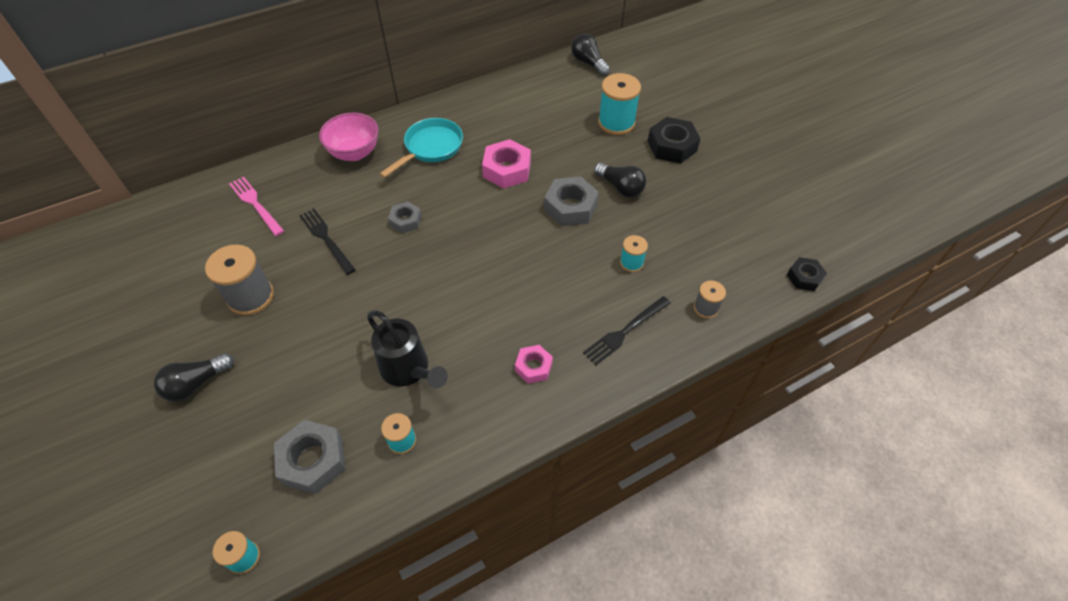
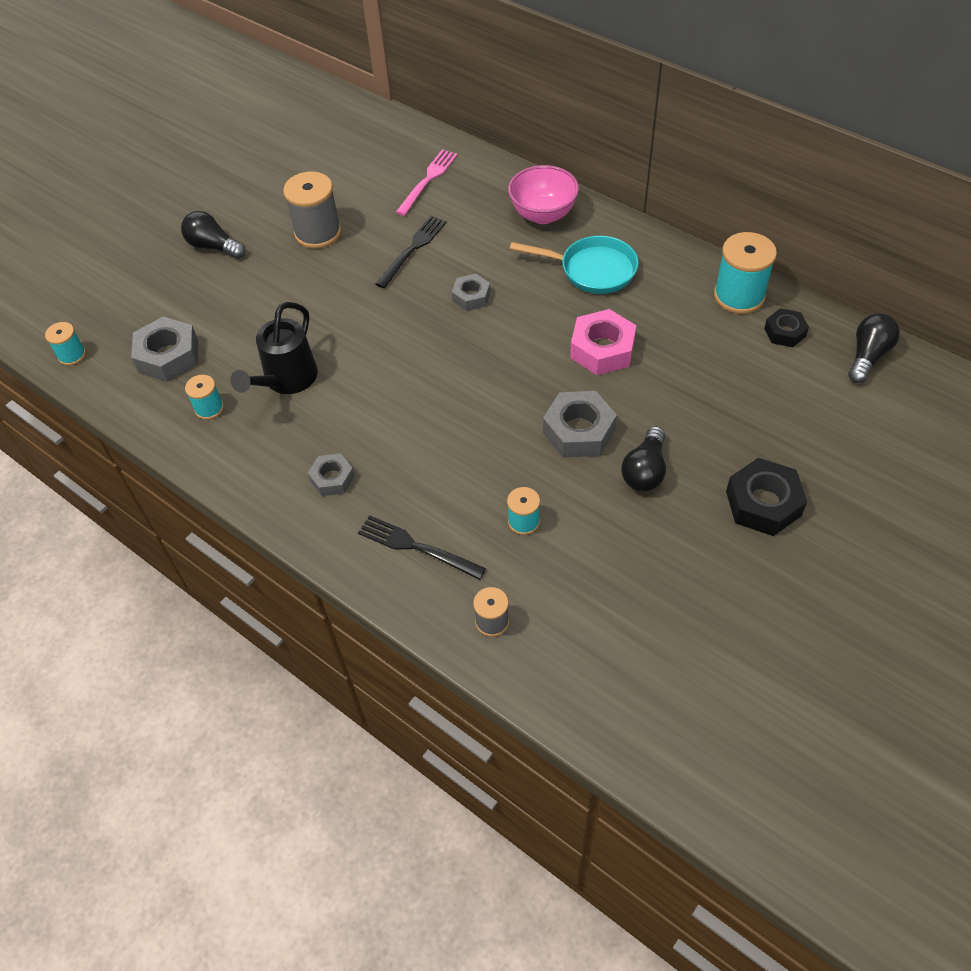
camera: 70 degrees right, 0 degrees up
pink nut [515,345,553,384] -> grey nut [308,453,355,496]
turquoise spool [598,73,641,135] -> turquoise spool moved to [714,232,777,314]
black nut [787,257,827,291] -> black nut moved to [764,308,809,347]

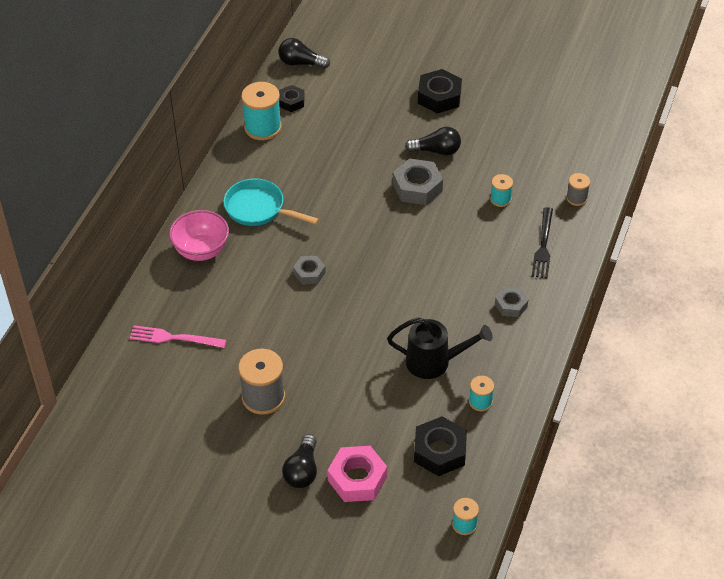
camera: 110 degrees left, 5 degrees down
grey nut [131,317,198,382] -> black nut [414,416,467,476]
black fork [376,216,447,288] -> none
turquoise pan [510,236,639,294] -> turquoise pan turned 60 degrees counterclockwise [223,178,319,226]
pink nut [570,309,636,375] -> pink nut moved to [327,446,387,502]

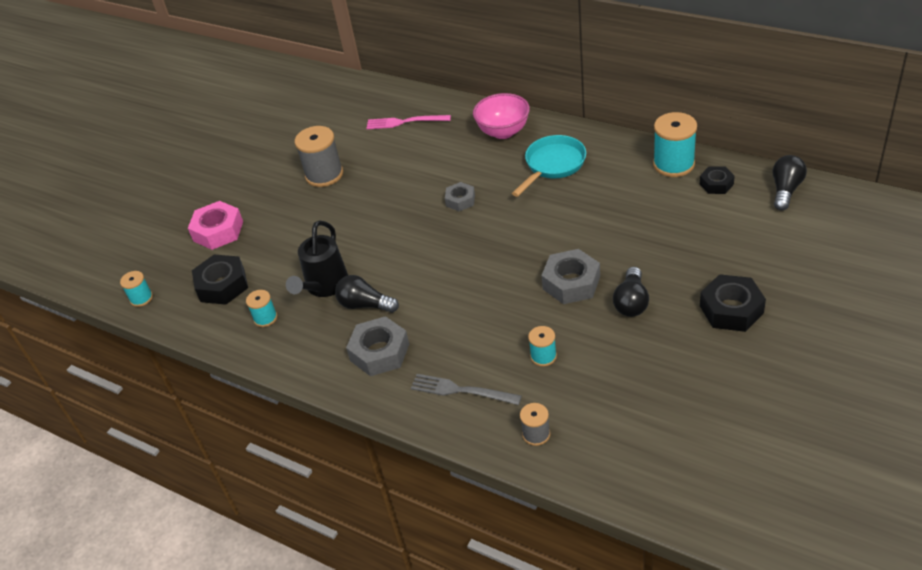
camera: 105 degrees right, 5 degrees down
pink fork [130,325,226,348] -> pink fork turned 105 degrees counterclockwise [366,115,451,129]
black light bulb [282,434,317,488] -> black light bulb moved to [335,275,399,313]
grey nut [495,287,528,317] -> grey nut [346,316,409,376], size x1.66
black fork [532,207,553,279] -> grey fork [411,374,522,405]

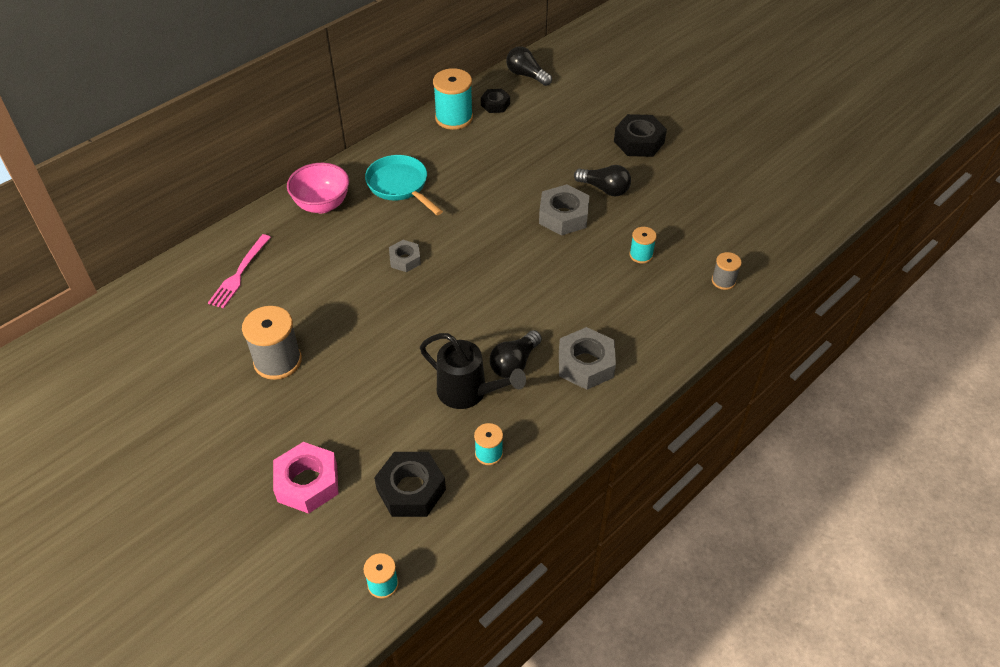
camera: 80 degrees left, 5 degrees up
grey fork [411,374,522,405] -> none

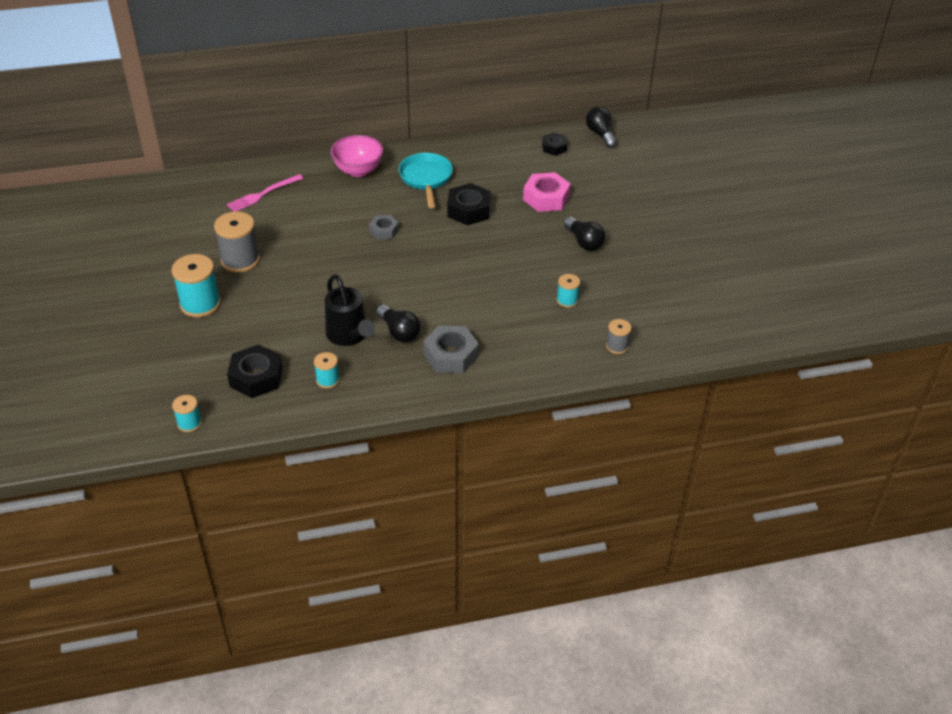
camera: 30 degrees right, 5 degrees down
pink nut [273,442,339,514] -> pink nut moved to [523,172,571,212]
turquoise spool [433,68,473,130] -> turquoise spool moved to [171,254,221,317]
black light bulb [490,330,542,378] -> black light bulb turned 105 degrees counterclockwise [376,305,420,342]
grey nut [539,184,590,235] -> none
black nut [614,114,667,157] -> black nut moved to [447,183,491,226]

